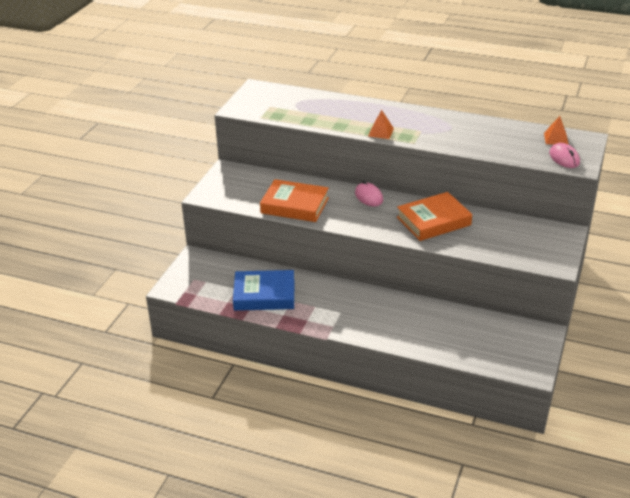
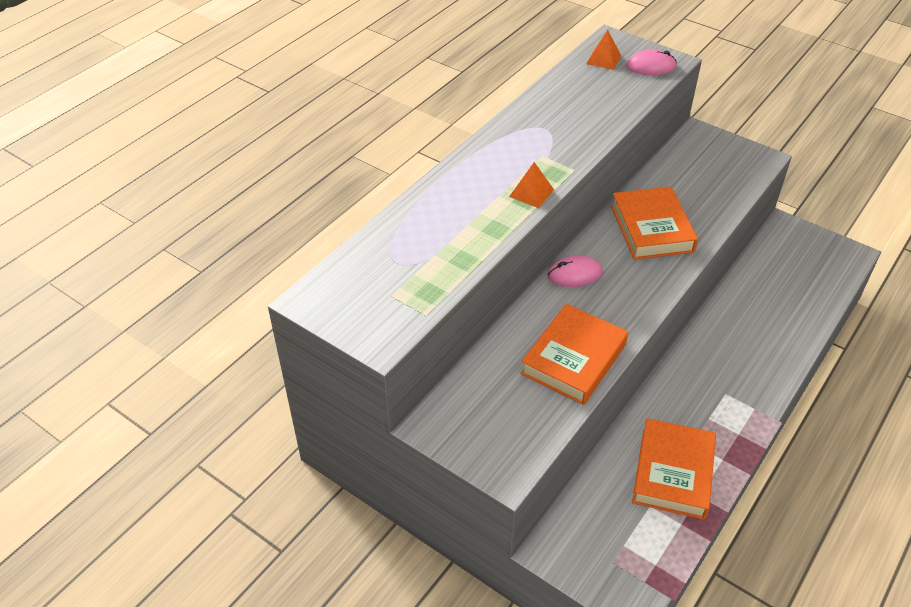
camera: 75 degrees left, 10 degrees up
blue book [233,270,294,311] -> orange book [632,418,716,519]

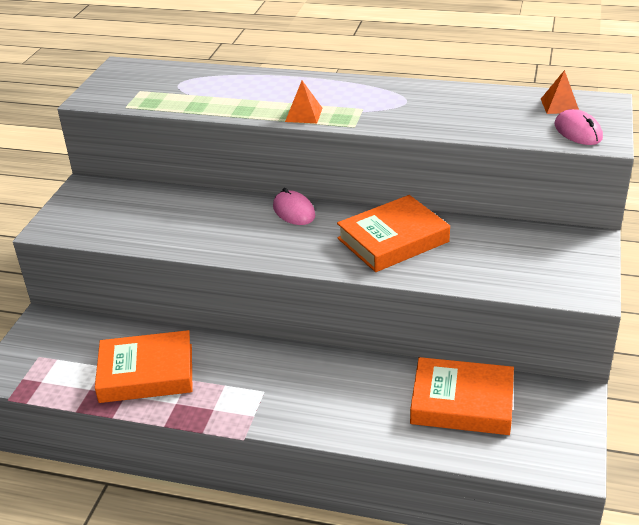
camera: 70 degrees right, 10 degrees down
orange book [520,304,628,405] -> orange book moved to [410,357,514,435]

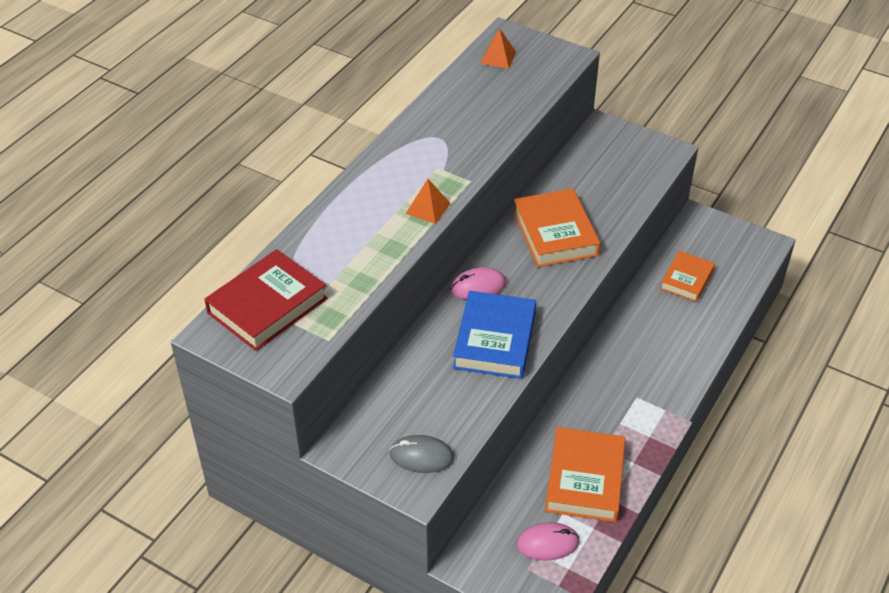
camera: 75 degrees left, 10 degrees up
orange book [410,357,514,435] -> orange book [660,251,715,302], size x0.63
pink mouse [555,109,603,145] -> pink mouse moved to [517,522,580,560]
none -> red book [204,249,327,351]
none -> grey mouse [390,435,454,473]
none -> blue book [453,291,536,379]

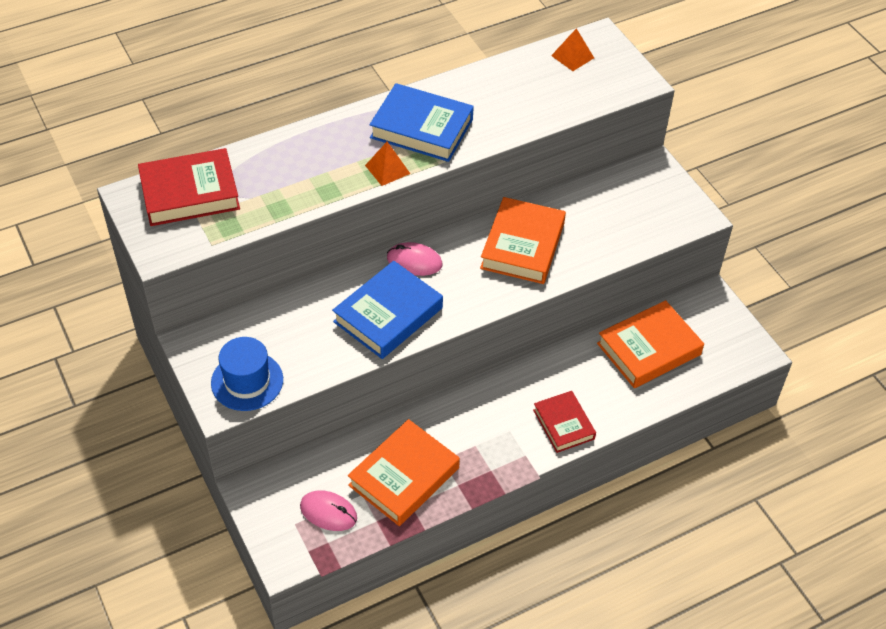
camera: 30 degrees right, 5 degrees up
grey mouse [390,435,454,473] -> blue hat [211,337,283,411]
orange book [660,251,715,302] -> orange book [597,300,704,388], size x1.58
none -> blue book [369,83,474,162]
none -> red book [533,391,596,453]

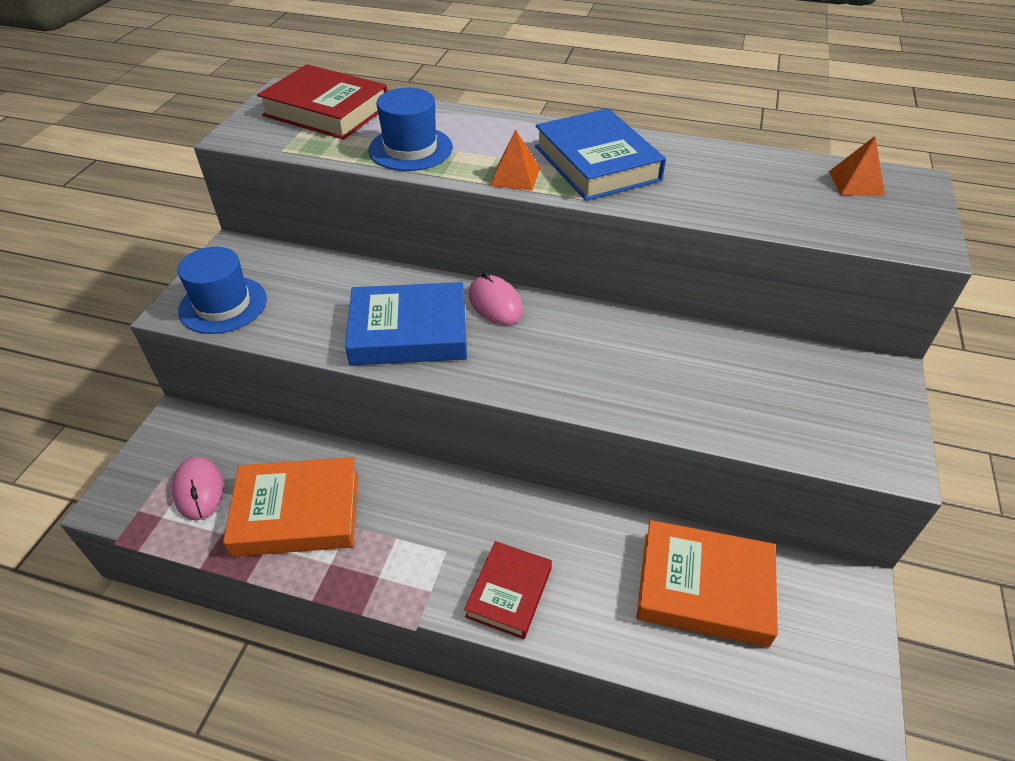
camera: 45 degrees right, 5 degrees down
orange book [480,197,566,284] -> none
none -> blue hat [368,88,453,171]

